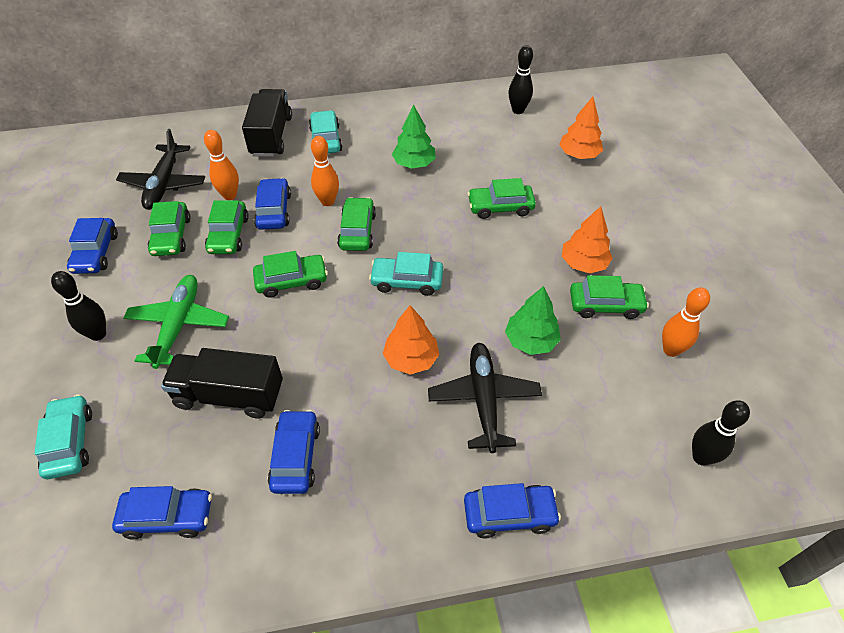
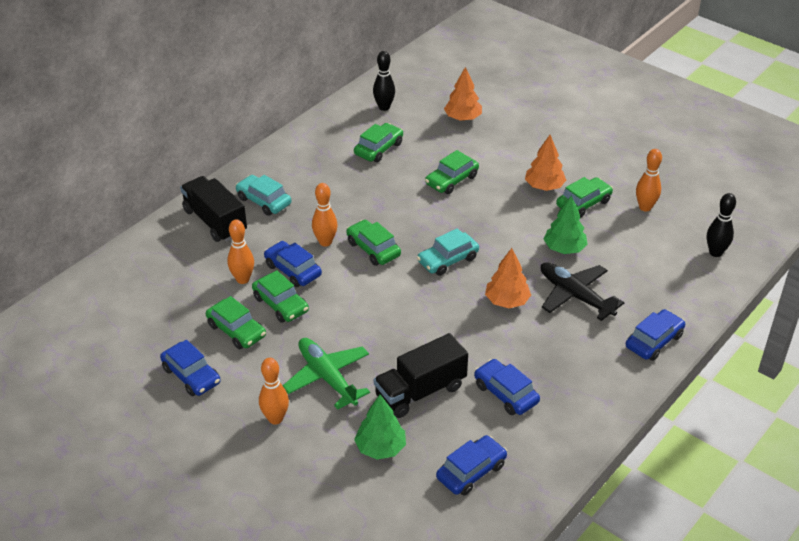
camera: 40 degrees left, 10 degrees down
turquoise car [34,395,92,479] -> none
black bowling pin [51,271,106,341] -> orange bowling pin [259,358,289,425]
black plane [116,129,205,210] -> none
green car [253,251,328,298] -> green car moved to [354,123,403,162]
green tree [392,105,436,169] -> green tree moved to [354,395,406,460]

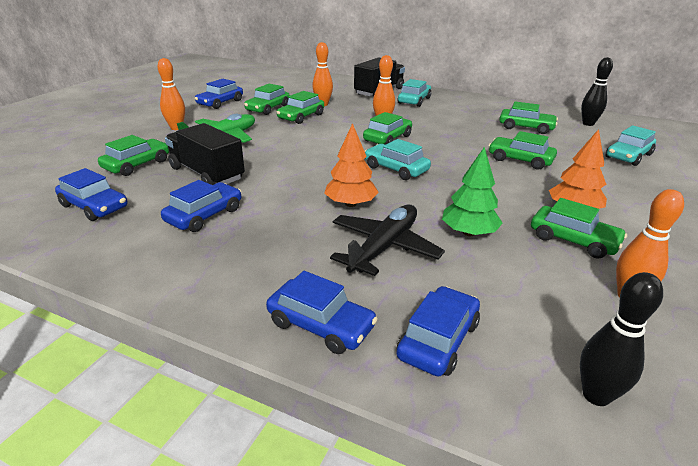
camera: 75 degrees right, 10 degrees down
blue car [264,241,322,287] -> blue car moved to [396,286,480,376]
green tree [354,395,406,460] -> green car [98,135,169,176]
orange tree [444,67,482,121] -> turquoise car [606,125,656,166]

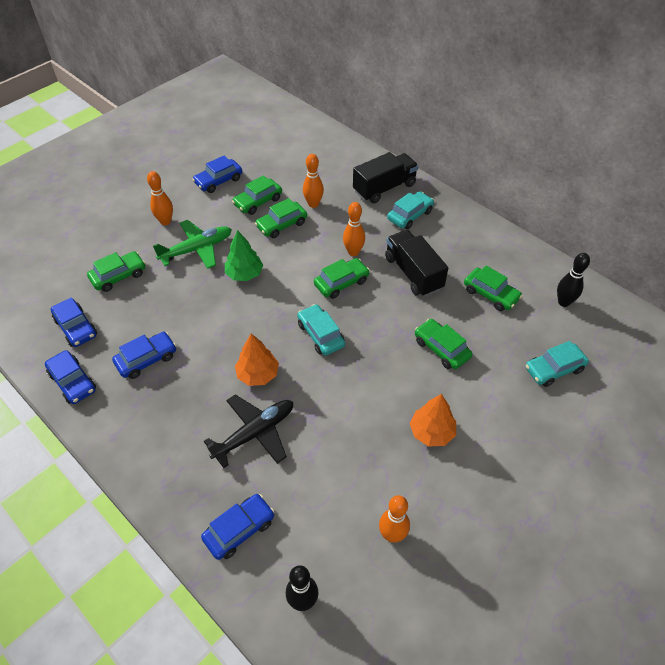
camera: 20 degrees right, 20 degrees up
black truck [165,123,245,185] -> black truck moved to [385,230,448,297]
blue car [266,271,378,354] -> blue car moved to [45,350,96,404]
green tree [442,147,503,236] -> green tree moved to [225,230,264,281]
green car [531,198,627,259] -> none

